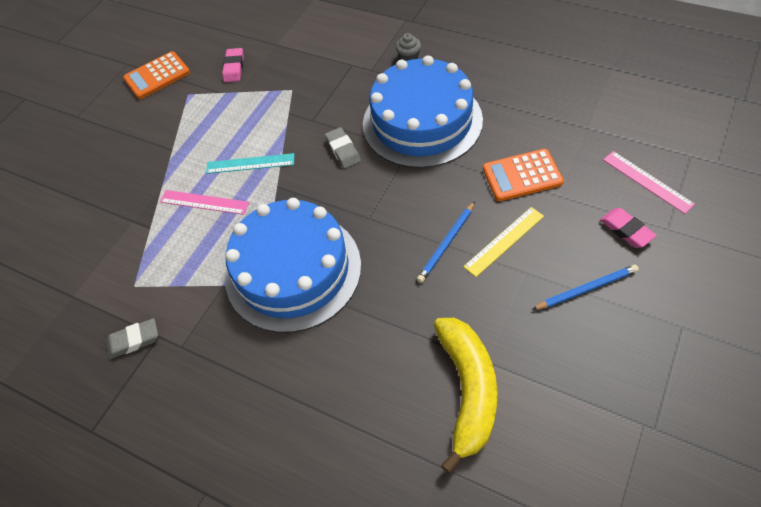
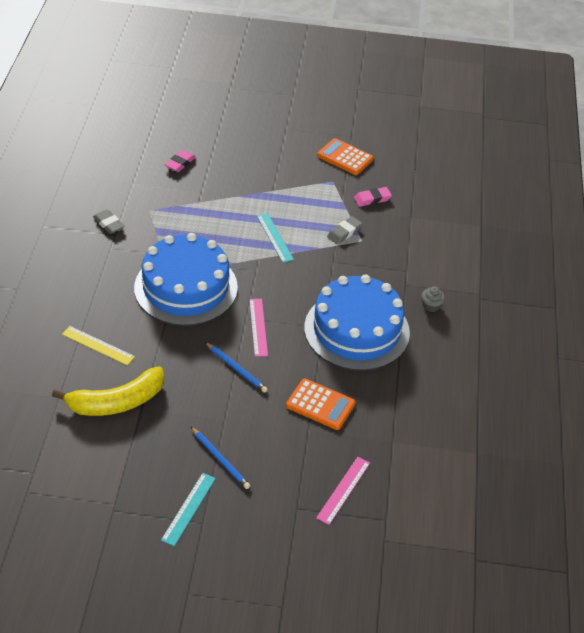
camera: 60 degrees right, 10 degrees down
pink ruler [160,190,249,215] -> pink ruler moved to [249,299,268,357]
grey eraser [325,127,361,169] -> grey eraser moved to [327,216,362,244]
blue pencil [417,201,475,283] -> blue pencil turned 150 degrees counterclockwise [205,342,268,393]
yellow ruler [463,207,544,277] -> yellow ruler moved to [62,326,135,365]
orange calculator [483,149,564,201] -> orange calculator turned 150 degrees clockwise [286,378,356,430]
pink eraser [600,208,657,248] -> pink eraser moved to [165,150,196,172]
none -> turquoise ruler [161,473,216,546]

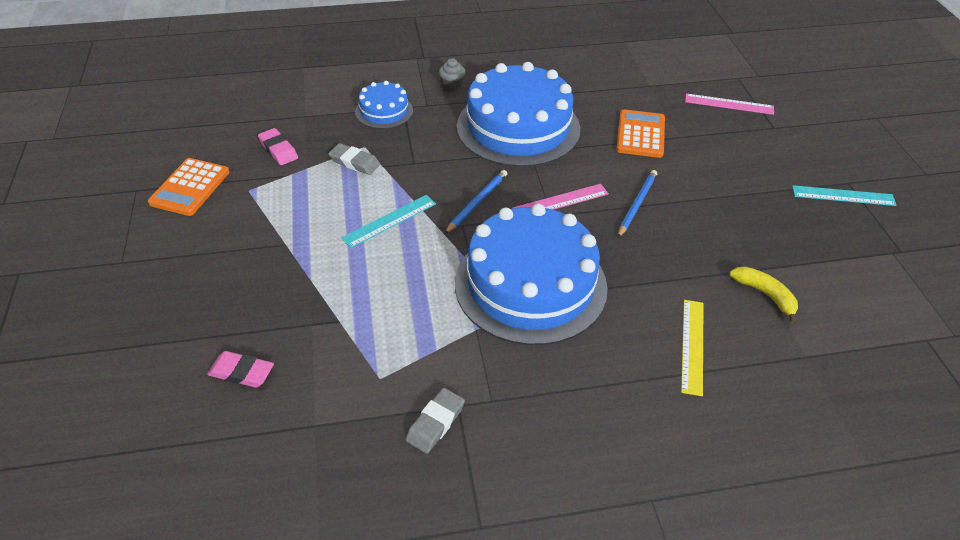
camera: 105 degrees left, 0 degrees up
yellow banana [52,366,164,416] -> yellow banana [729,267,798,324], size x0.54
blue pencil [191,427,250,489] -> blue pencil moved to [444,170,507,234]
none -> blue cake [355,81,413,129]

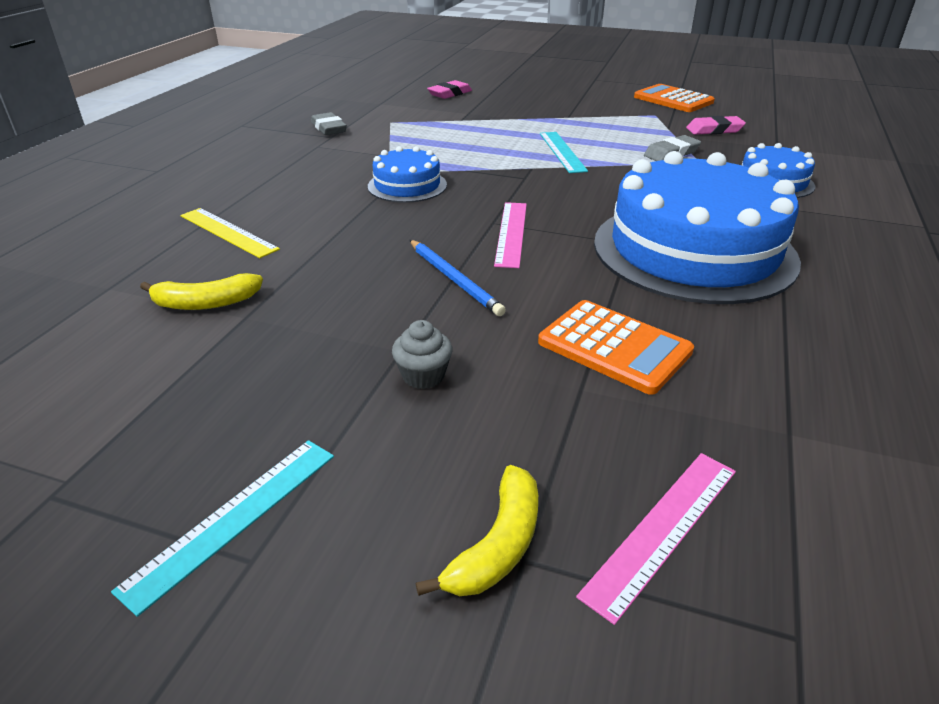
camera: 120 degrees right, 10 degrees down
grey cupcake [439,58,466,90] -> grey cupcake moved to [392,320,453,389]
blue pencil [444,170,507,234] -> none
blue cake [455,204,608,345] -> blue cake [368,146,447,203], size x0.48
none -> yellow banana [416,465,538,596]

